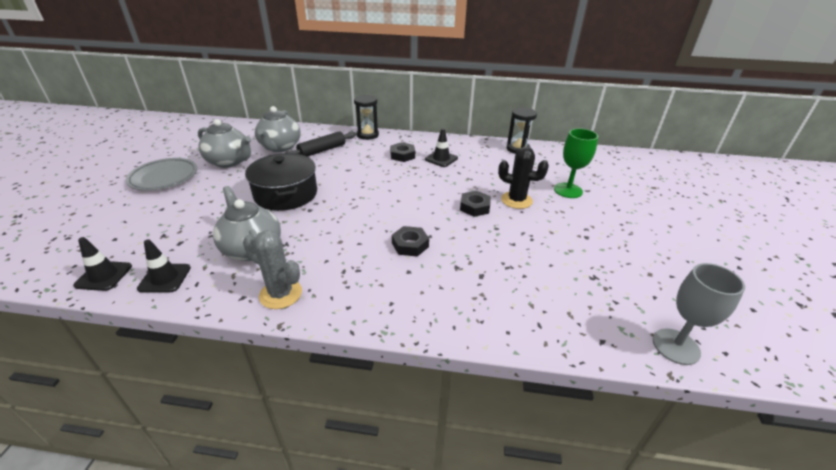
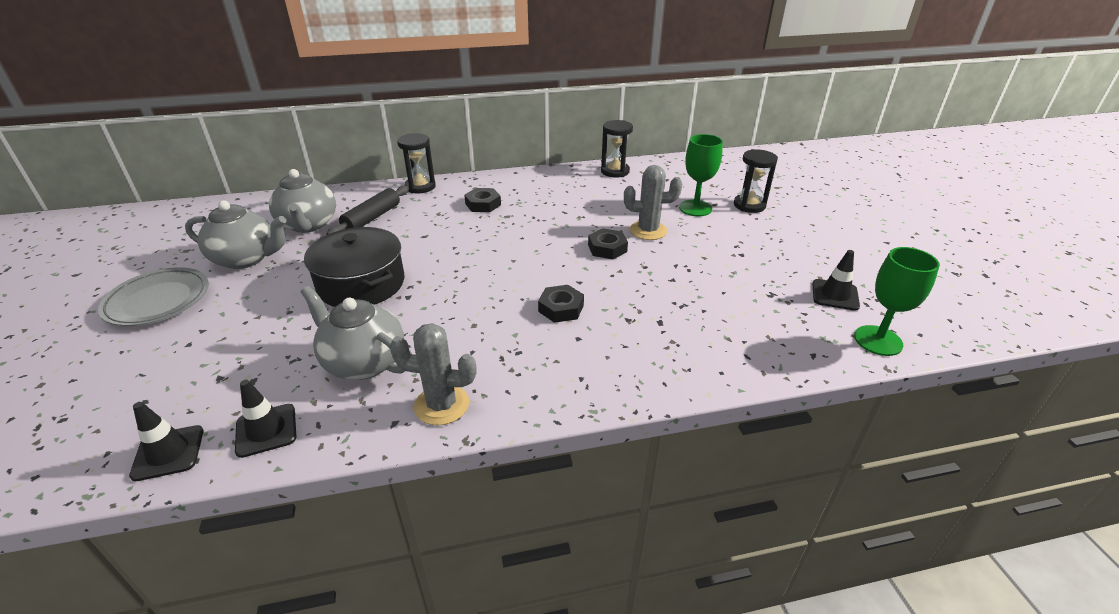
camera: 20 degrees left, 0 degrees up
black traffic cone [425,128,458,167] -> black traffic cone moved to [812,250,860,311]
black cactus [498,147,549,209] -> grey cactus [624,165,682,240]
grey goblet [653,263,745,365] -> green goblet [854,247,940,356]
none -> black hourglass [734,149,778,213]

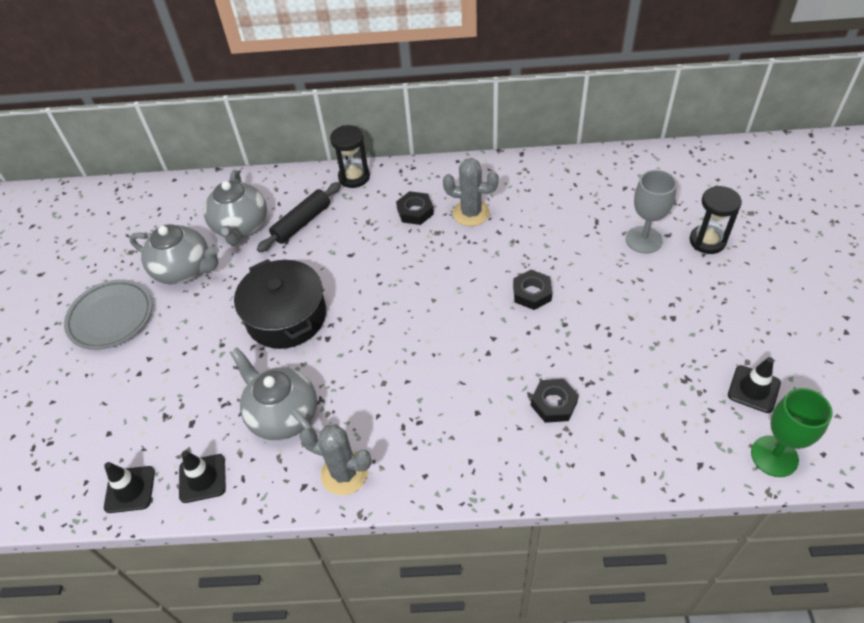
camera: 15 degrees right, 15 degrees up
black nut [538,285,584,323] -> black nut moved to [531,379,579,423]
black hourglass [601,120,633,178] -> none
grey cactus [624,165,682,240] -> grey cactus moved to [443,158,499,226]
green goblet [679,134,723,216] -> grey goblet [626,170,677,254]

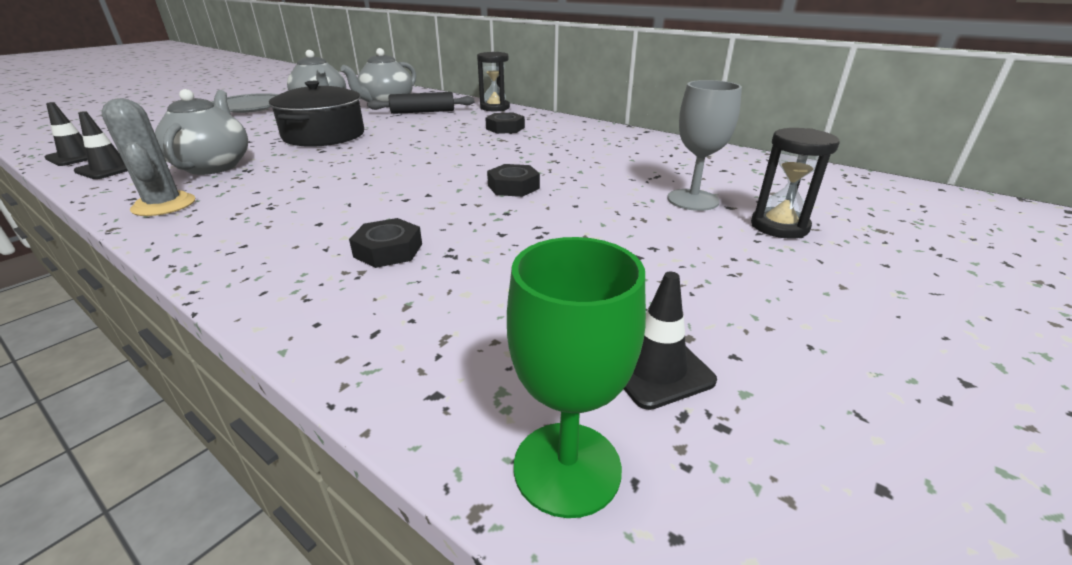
camera: 35 degrees right, 20 degrees down
grey cactus [443,158,499,226] -> none

